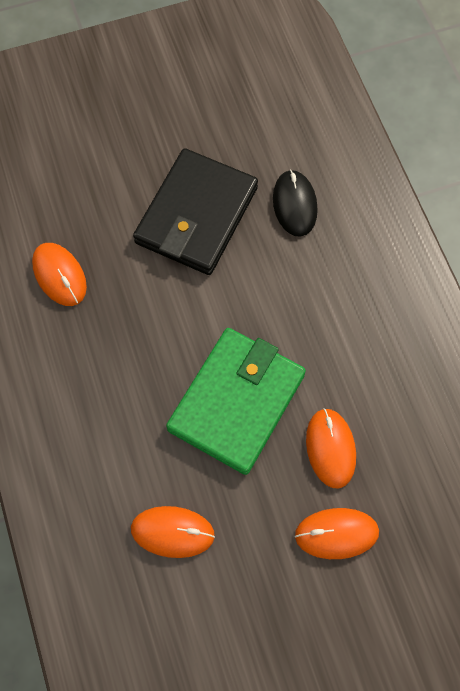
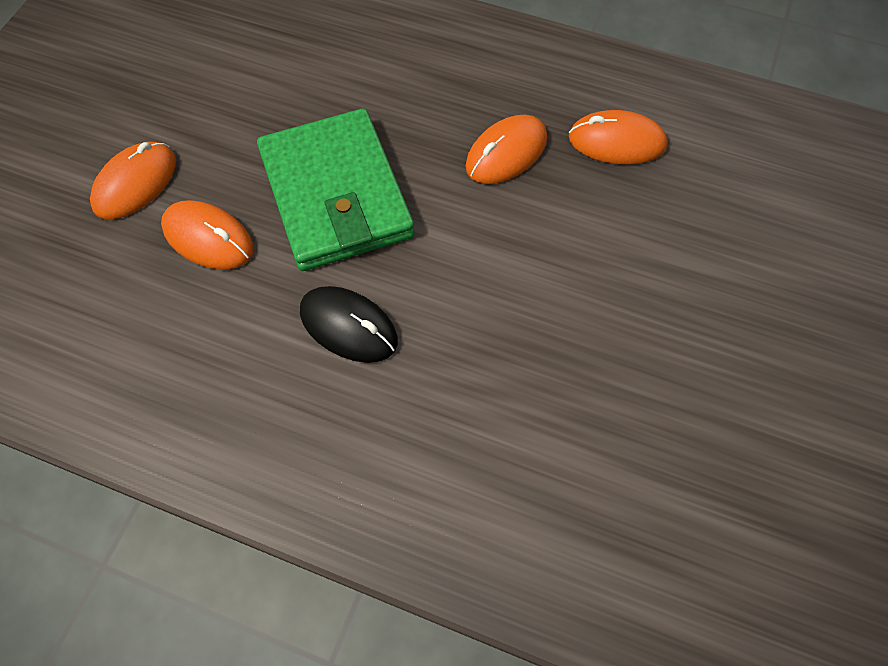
camera: 130 degrees right, 5 degrees down
orange mouse [131,506,215,558] -> orange mouse moved to [466,115,547,184]
black wallet [133,148,258,275] -> none
black mouse [273,170,318,237] -> black mouse moved to [300,286,398,363]

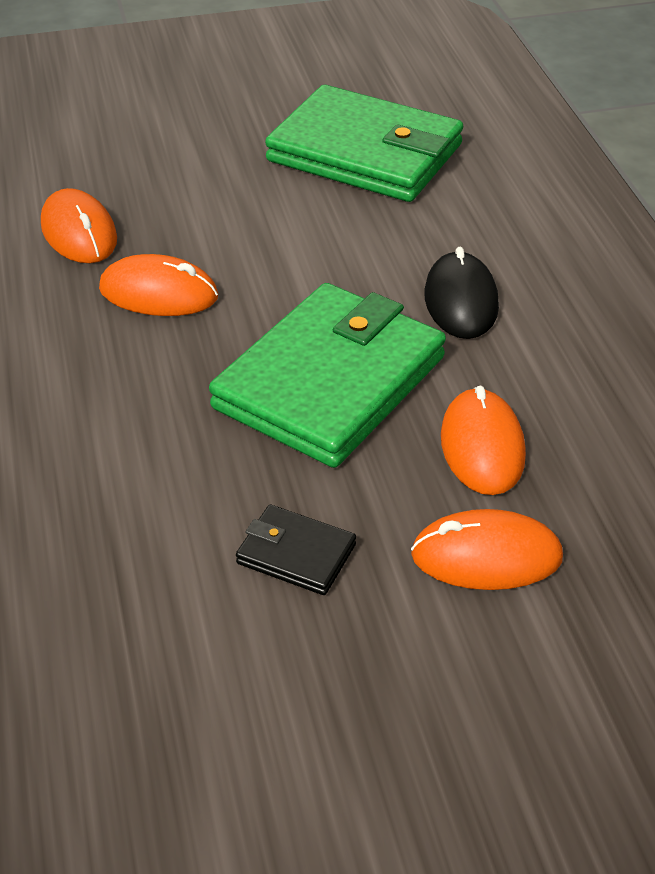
camera: 125 degrees left, 20 degrees down
none -> black wallet [236,504,356,595]
none -> green wallet [265,85,463,202]

